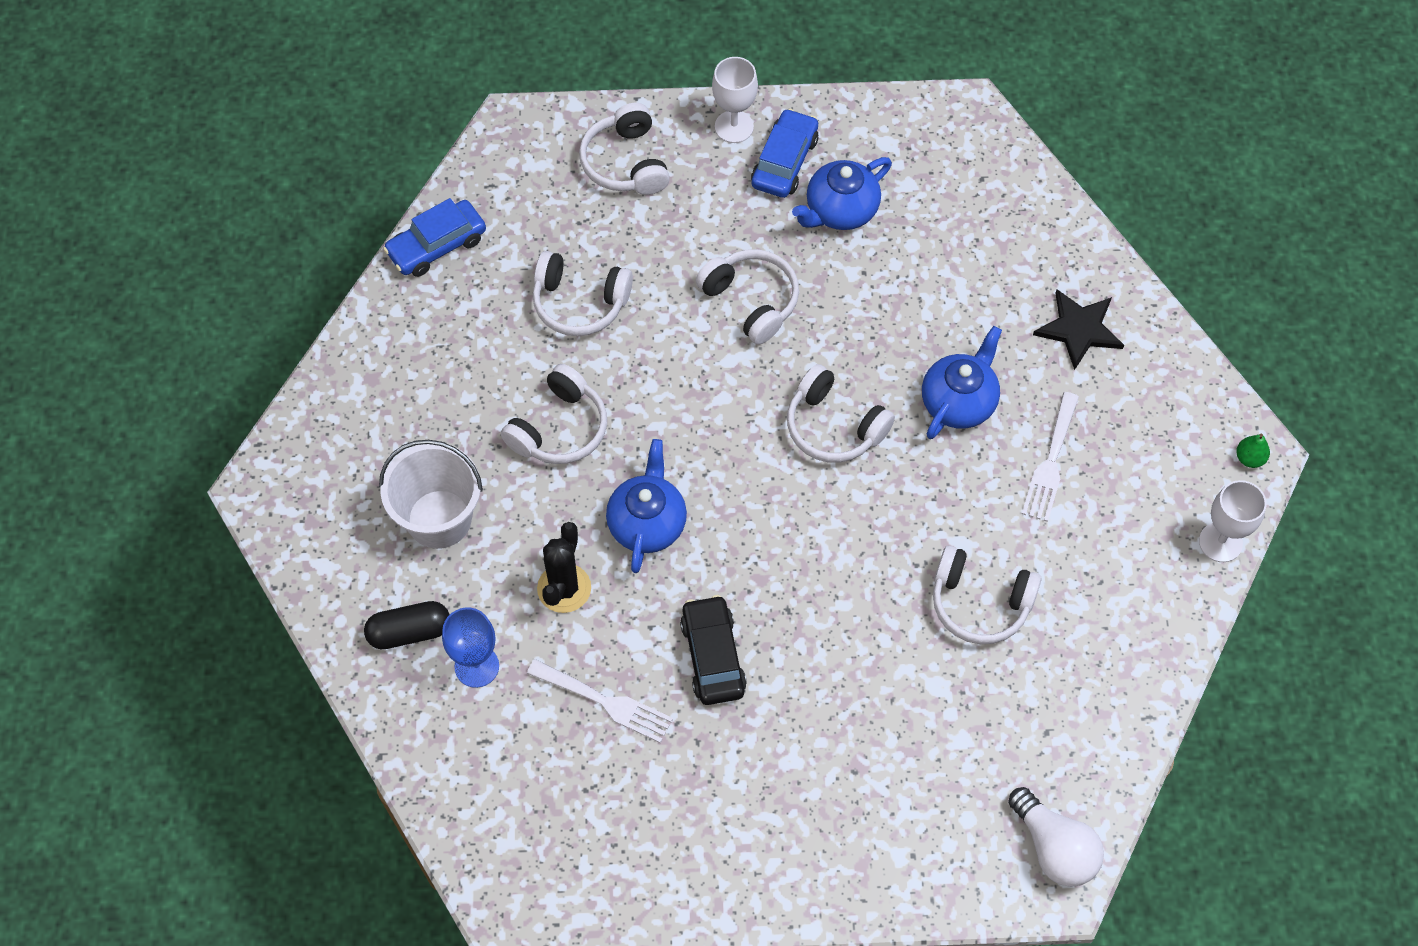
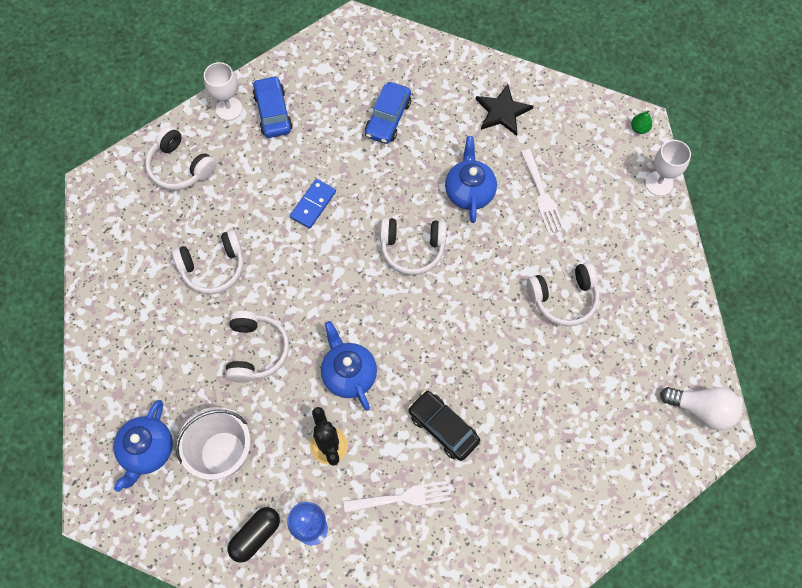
camera: 35 degrees left, 5 degrees up
blue car [383,198,486,277] -> blue car moved to [365,82,411,144]
white headphones [696,249,799,345] -> blue domino [290,179,336,229]
blue teapot [792,157,892,230] -> blue teapot moved to [113,400,173,492]

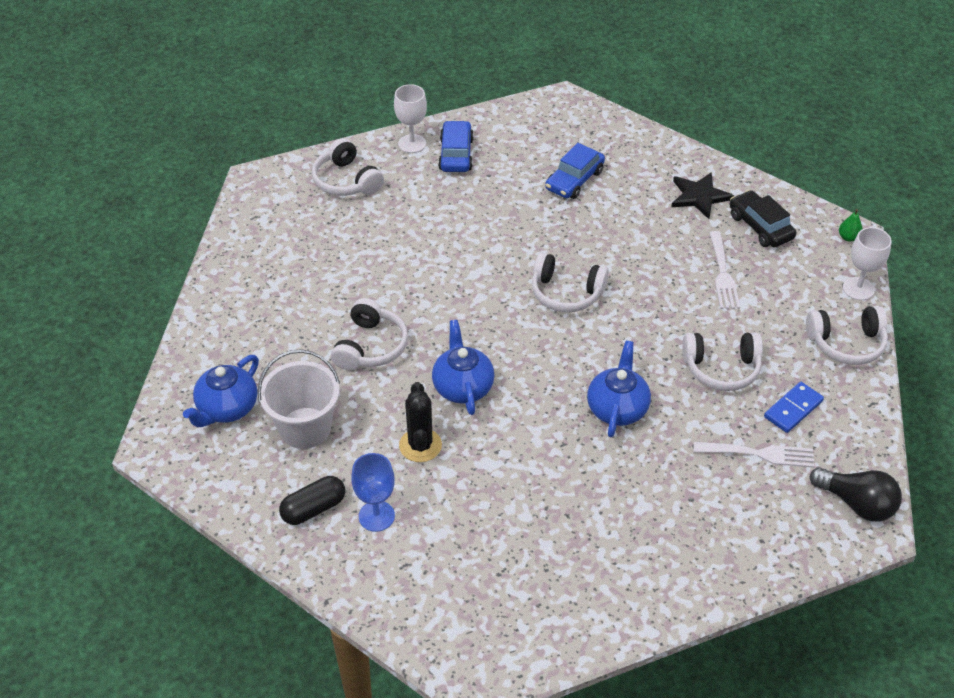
camera: 15 degrees right, 20 degrees down
white headphones [172,230,243,294] -> white headphones moved to [806,306,888,365]
blue domino [290,179,336,229] -> blue domino moved to [764,382,824,433]
white fork [343,481,452,513] -> white fork moved to [694,442,814,468]
black car [408,390,480,461] -> black car moved to [730,190,796,247]
blue teapot [445,136,497,223] -> blue teapot moved to [587,341,651,438]
white light bulb [660,387,743,430] -> black light bulb [810,467,902,522]

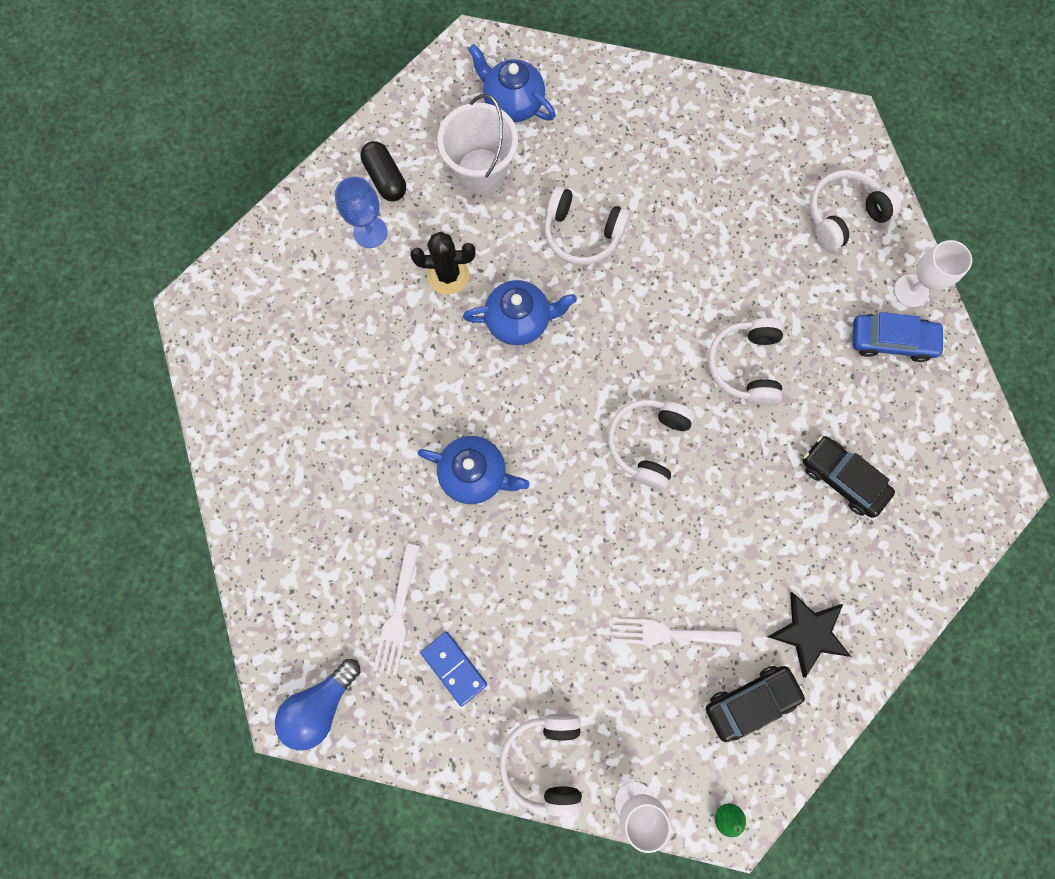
camera: 95 degrees right, 30 degrees up
blue car [545,143,605,199] -> black car [803,436,895,518]
white headphones [682,332,763,391] -> white headphones moved to [708,318,783,405]
black light bulb [810,467,902,522] -> blue light bulb [275,659,360,750]

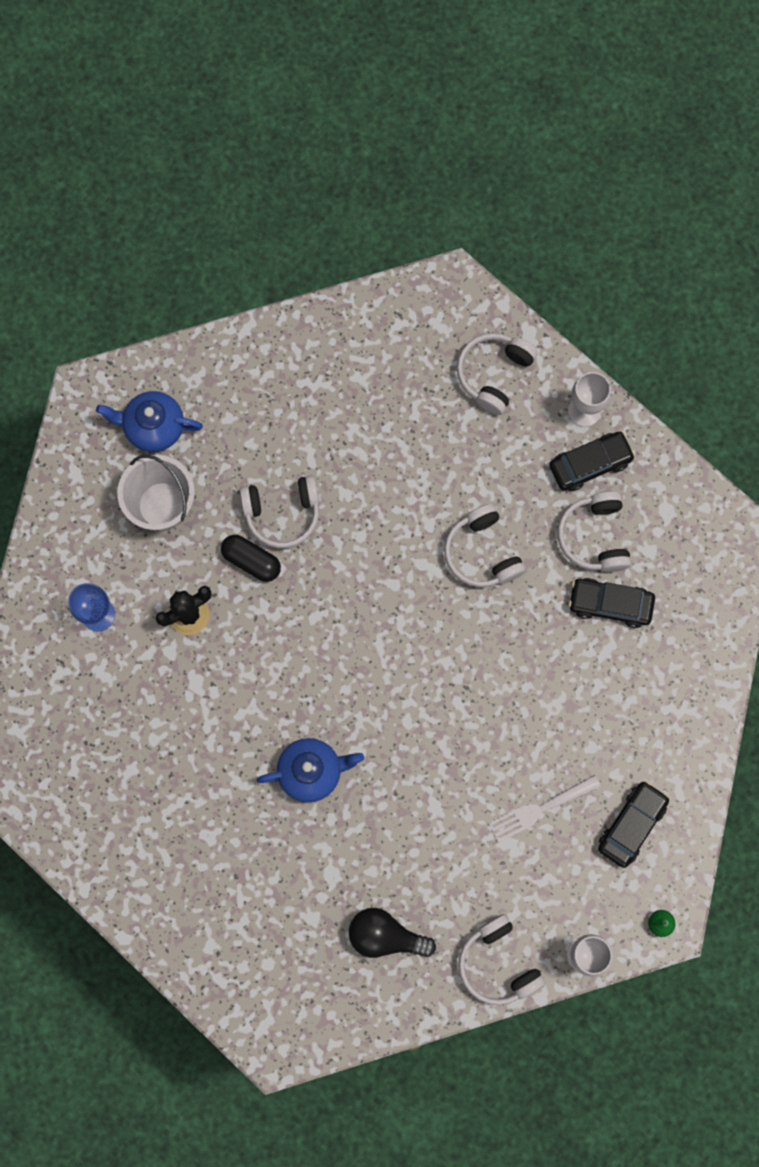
camera: 30 degrees left, 0 degrees up
blue light bulb [275,659,360,750] -> none
black capsule [361,141,406,201] -> black capsule moved to [221,535,281,582]
white fork [373,543,420,676] -> none
blue domino [421,631,487,706] -> black light bulb [349,908,436,958]
blue teapot [463,280,577,345] -> none
white headphones [608,399,695,490] -> white headphones moved to [558,491,631,572]
black star [767,592,851,678] -> none
blue car [852,312,945,362] -> black car [549,432,635,491]

